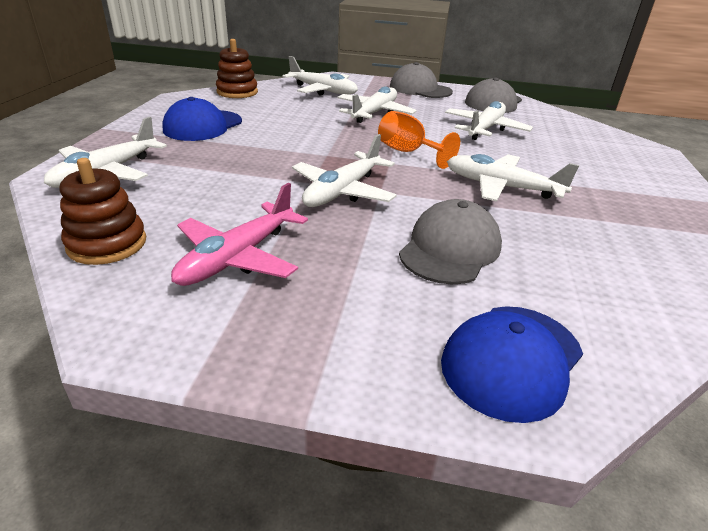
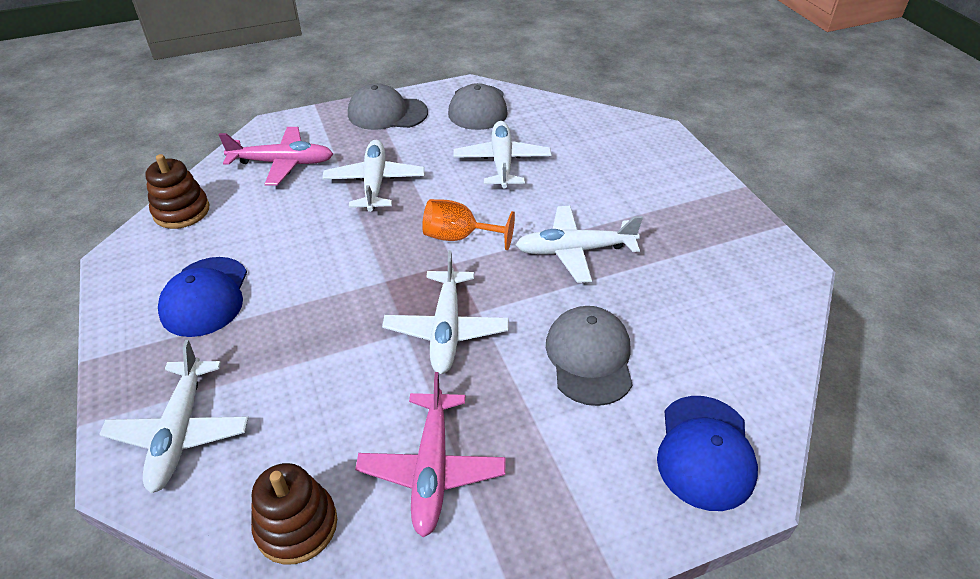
camera: 30 degrees left, 10 degrees up
white plane [283,56,358,96] -> pink plane [219,127,333,186]

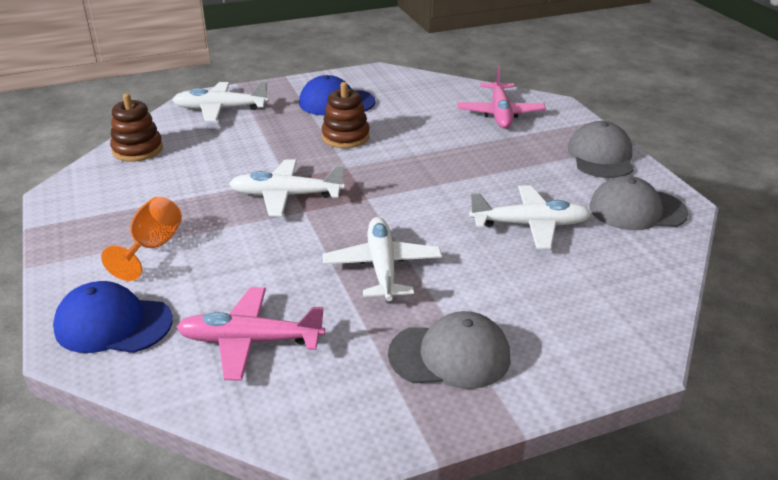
camera: 90 degrees right, 10 degrees down
brown stacking toy [145,154,209,229] -> brown stacking toy moved to [321,82,370,148]
white plane [322,140,425,212] -> none
pink plane [355,372,506,537] -> pink plane moved to [176,287,325,381]
orange goblet [422,199,515,250] -> orange goblet moved to [101,197,182,281]
grey cap [546,306,633,406] -> grey cap moved to [388,311,510,389]

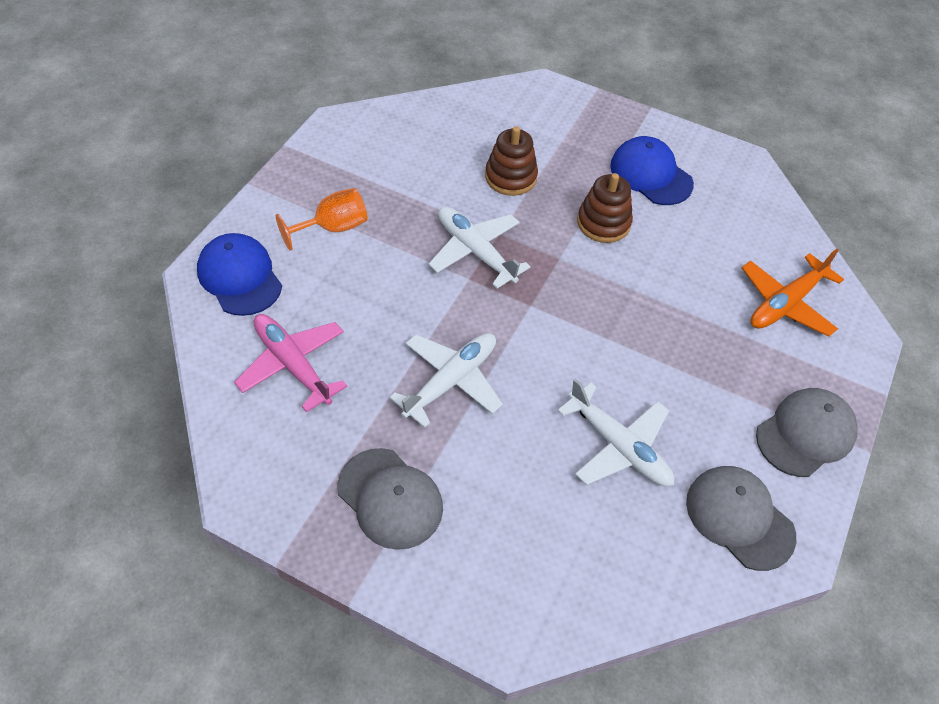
camera: 45 degrees right, 20 degrees up
brown stacking toy [110,93,163,162] -> brown stacking toy moved to [485,126,538,196]
white plane [172,81,269,122] -> none
pink plane [457,66,546,129] -> orange plane [742,249,844,337]

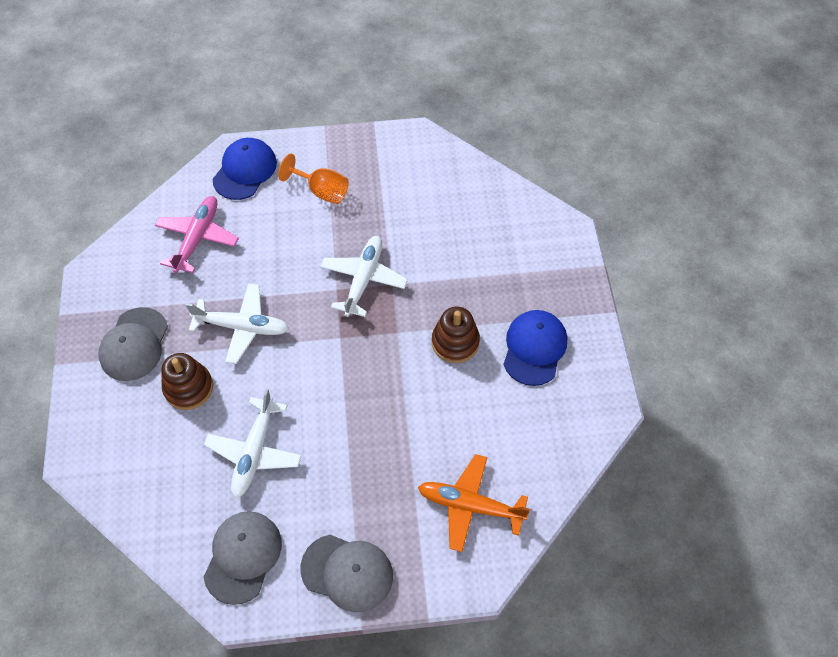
camera: 60 degrees right, 5 degrees up
brown stacking toy [485,126,538,196] -> brown stacking toy moved to [161,353,213,410]

